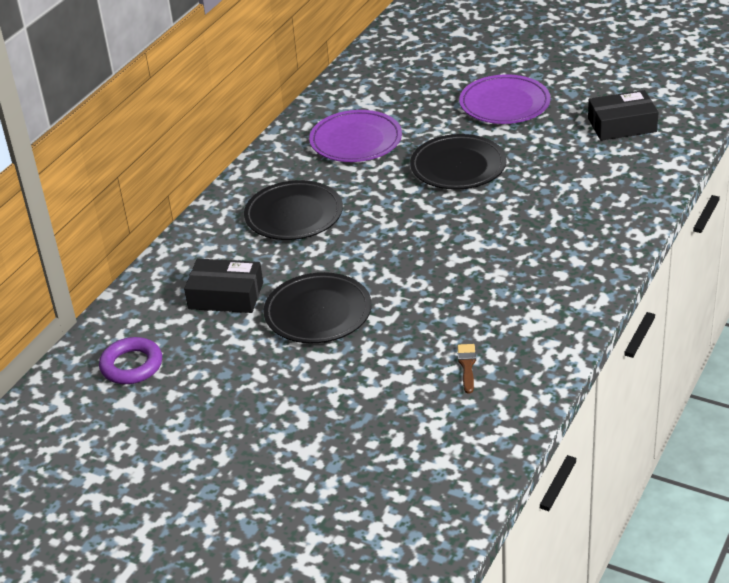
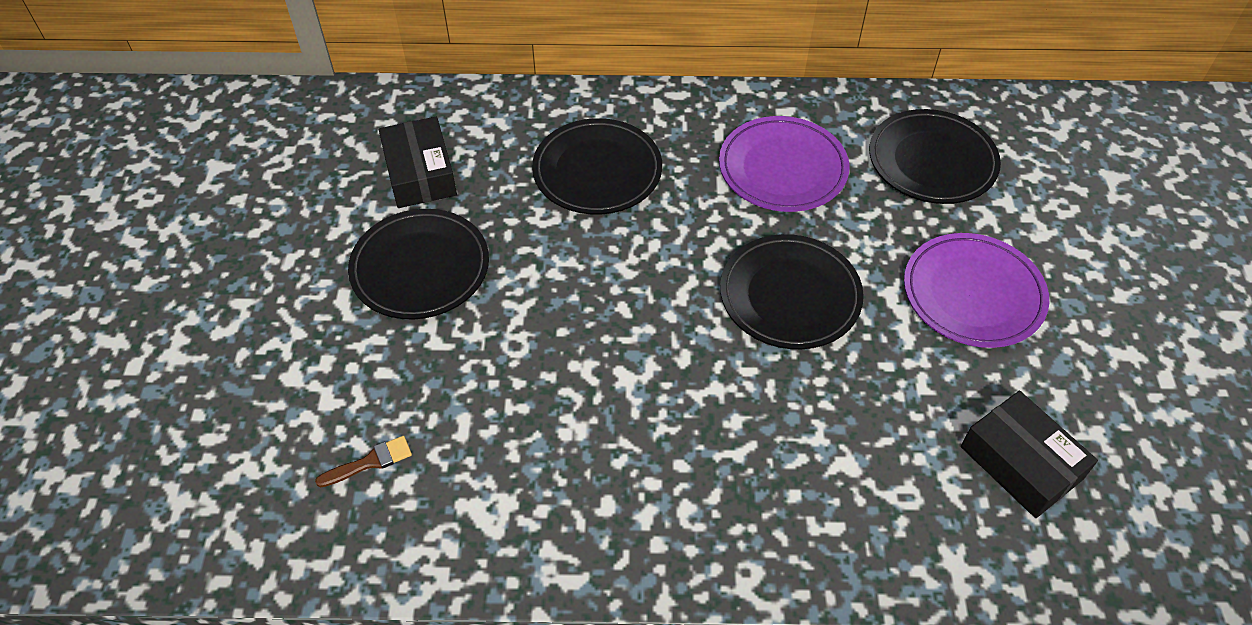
camera: 60 degrees right, 15 degrees up
purple ring [99,337,162,384] -> none
none -> black plate [869,109,1001,204]

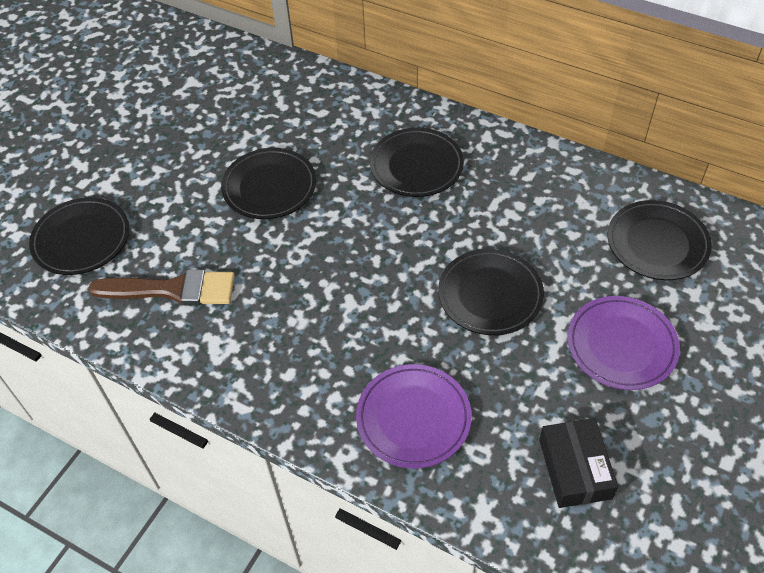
camera: 30 degrees right, 0 degrees up
brown brush [315,436,412,487] -> brown brush [88,270,235,305], size x2.32
black box [379,117,457,208] -> none
purple plate [719,116,850,212] -> purple plate moved to [356,364,472,468]
none -> black plate [29,197,129,275]

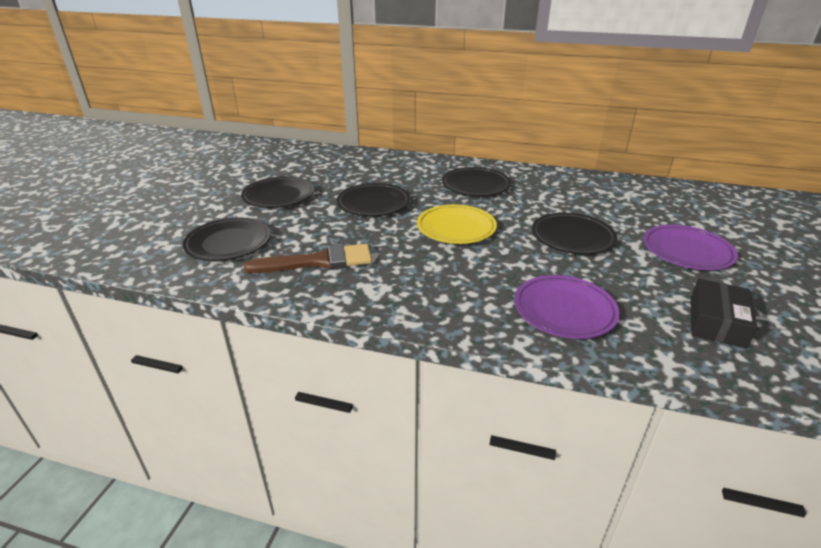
camera: 15 degrees left, 20 degrees down
black box [539,418,618,508] -> black box turned 45 degrees clockwise [690,279,757,348]
black plate [608,200,712,280] -> black plate moved to [241,176,314,208]
none -> yellow plate [417,204,497,244]

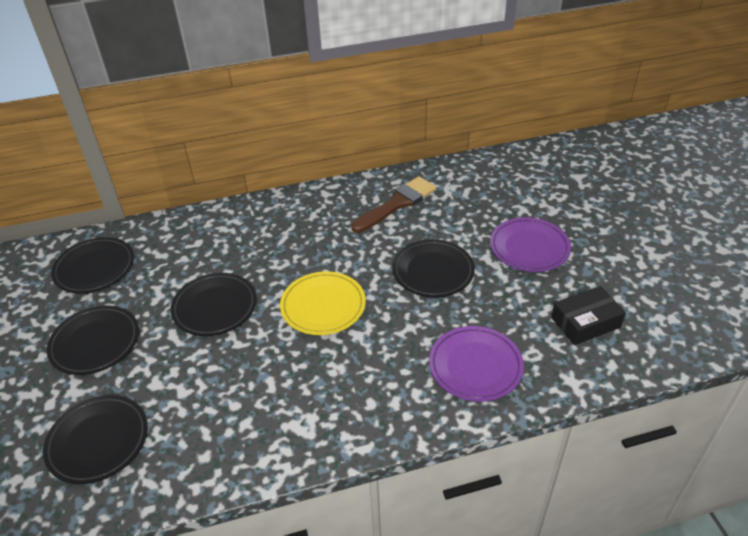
camera: 30 degrees left, 10 degrees up
brown brush [244,244,372,273] -> brown brush moved to [351,176,436,233]
black plate [442,167,511,196] -> black plate moved to [51,237,134,293]
black box [690,279,757,348] -> black box turned 75 degrees clockwise [551,286,626,345]

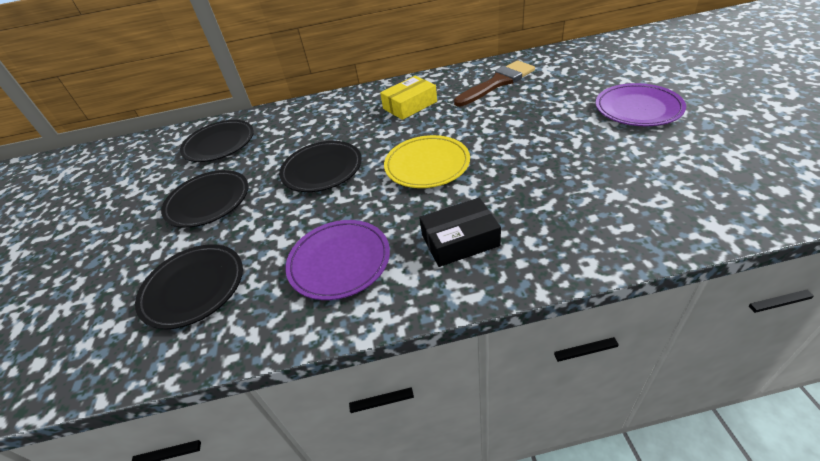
camera: 10 degrees right, 0 degrees up
black plate [392,239,475,297] -> none
purple plate [429,326,524,402] -> purple plate moved to [286,220,390,300]
black box [551,286,626,345] -> black box moved to [419,198,501,267]
none -> yellow box [380,76,437,120]

